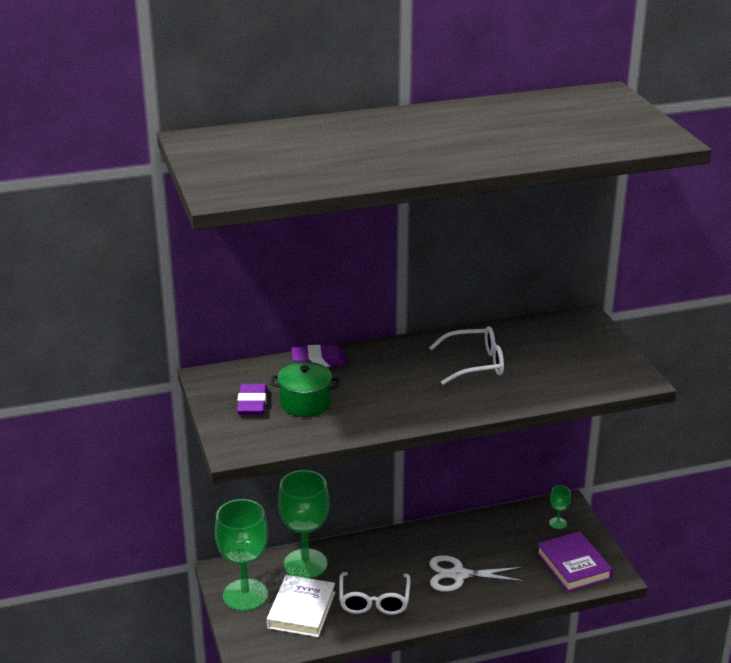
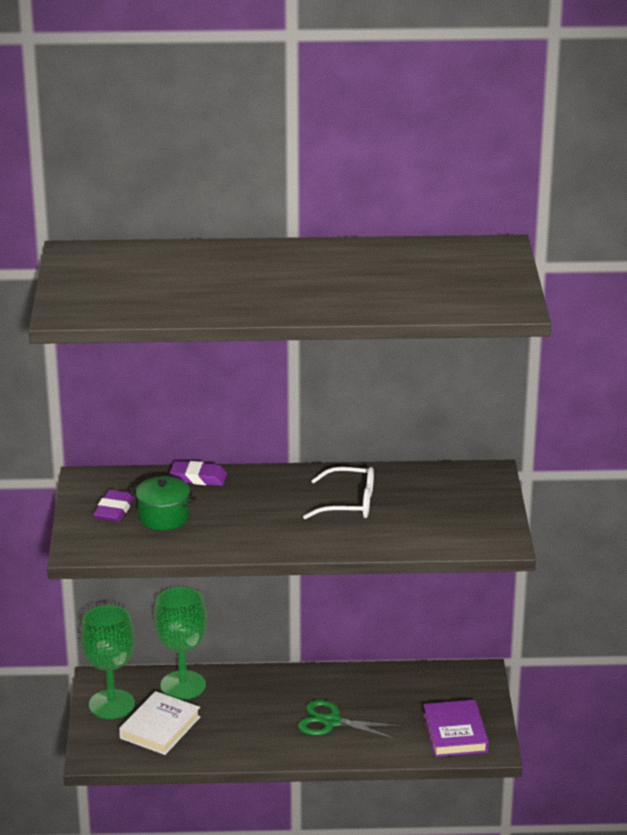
camera: 15 degrees right, 0 degrees up
white glasses [339,572,411,615] -> none
white scissors [429,555,525,592] -> green scissors [298,700,401,739]
green goblet [549,485,571,529] -> none

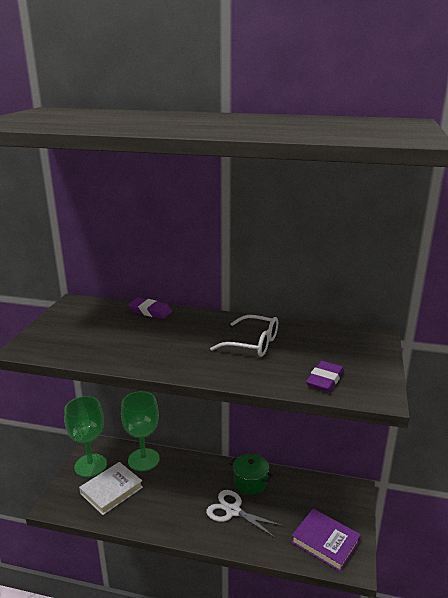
camera: 15 degrees right, 5 degrees down
purple eraser [93,489,135,522] -> purple eraser moved to [306,361,344,392]
green pot [129,476,197,530] -> green pot moved to [230,454,273,494]
green scissors [298,700,401,739] -> white scissors [206,490,284,538]
purple book [423,700,489,757] -> purple book turned 60 degrees counterclockwise [291,509,361,572]

